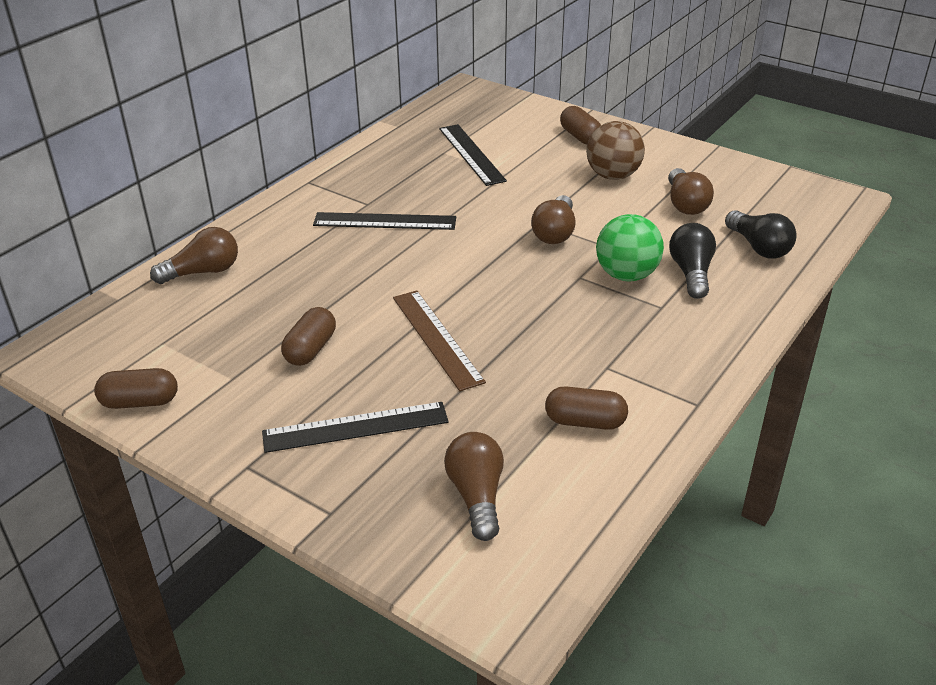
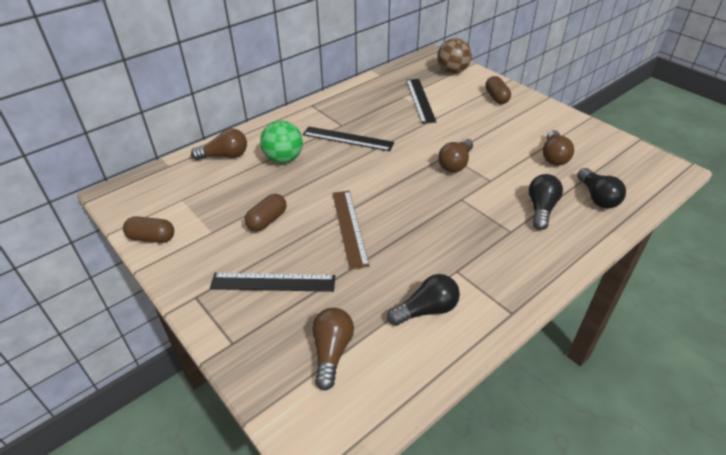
camera: 15 degrees right, 5 degrees up
brown capsule [545,386,628,430] -> black light bulb [387,274,460,326]
brown ball [586,121,645,180] -> brown ball moved to [437,38,472,74]
green ball [596,214,664,281] -> green ball moved to [260,121,303,163]

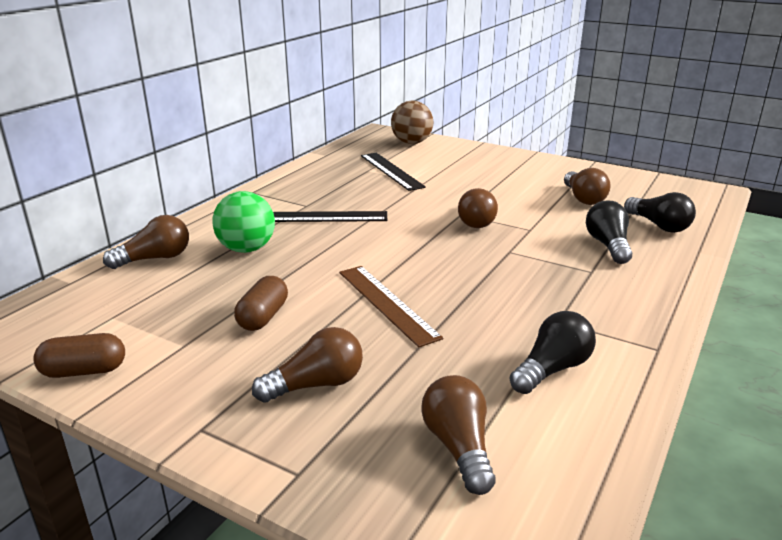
camera: 20 degrees left, 15 degrees down
black ruler [210,273,335,292] -> brown light bulb [252,327,363,403]
brown capsule [485,76,511,104] -> none

